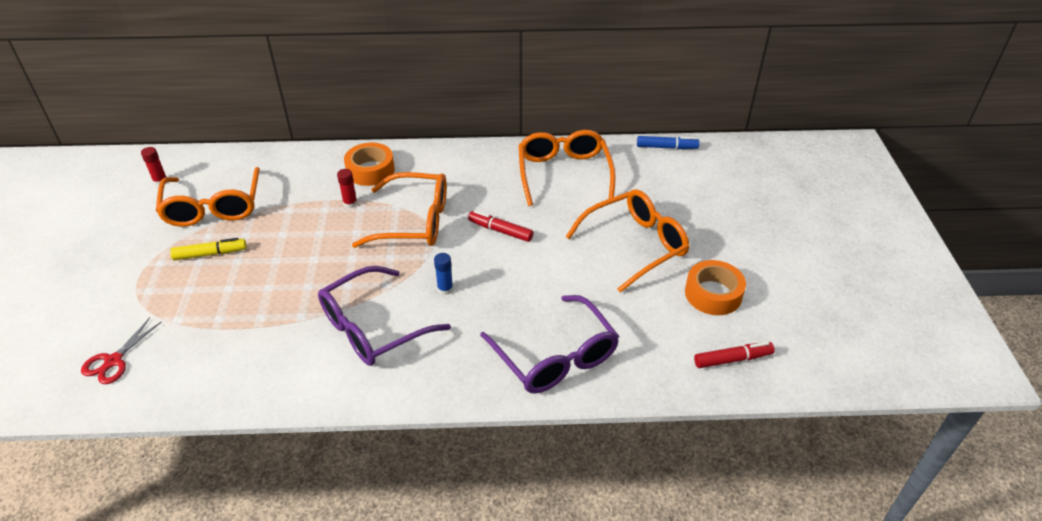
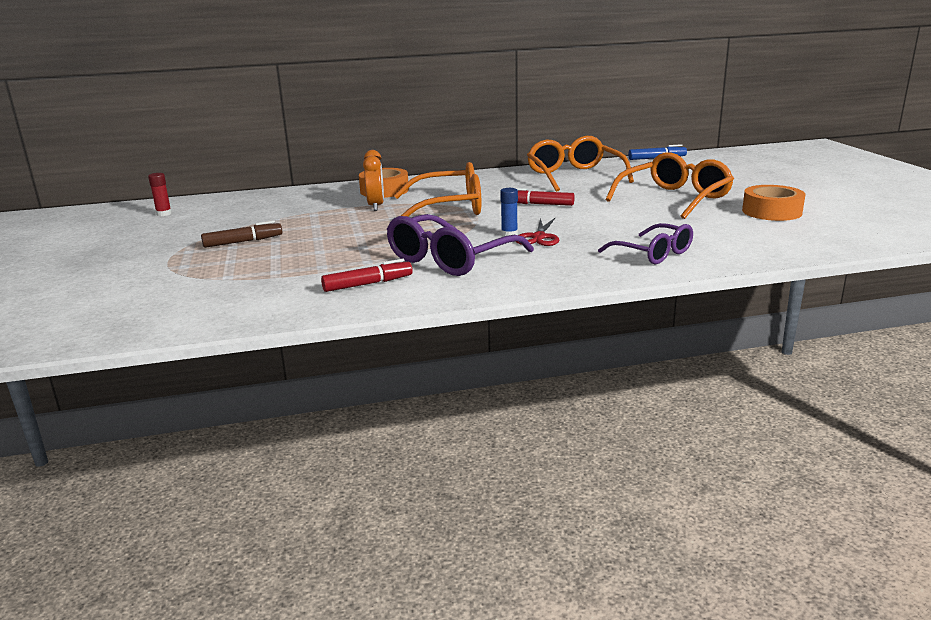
camera: 10 degrees left, 20 degrees down
red scissors [81,318,161,384] -> red scissors moved to [516,218,559,246]
orange glasses [156,167,260,227] -> none
yellow marker [170,238,247,260] -> brown marker [201,220,282,248]
red glue stick [337,169,357,208] -> orange clock [363,150,384,211]
purple glasses [480,295,619,394] -> purple glasses [598,223,693,264], size x0.64
red marker [694,342,775,368] -> red marker moved to [321,259,413,292]

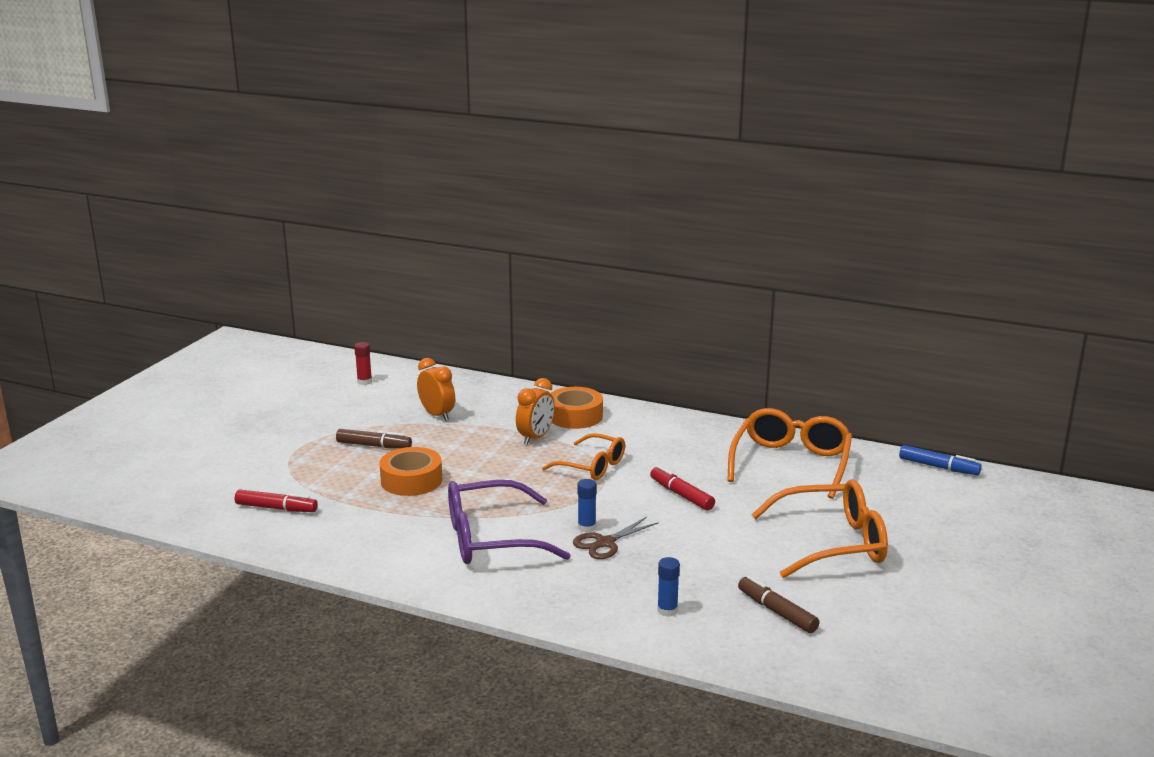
camera: 35 degrees right, 0 degrees up
red marker [321,259,413,292] -> red marker moved to [235,489,318,512]
orange glasses [394,162,481,217] -> orange glasses [542,433,625,480], size x0.64
red scissors [516,218,559,246] -> brown scissors [573,517,659,559]
purple glasses [598,223,693,264] -> blue glue stick [657,557,680,617]
orange tape [742,185,805,221] -> orange tape moved to [380,447,442,496]
none -> orange clock [417,358,455,421]
none -> brown marker [738,576,820,633]

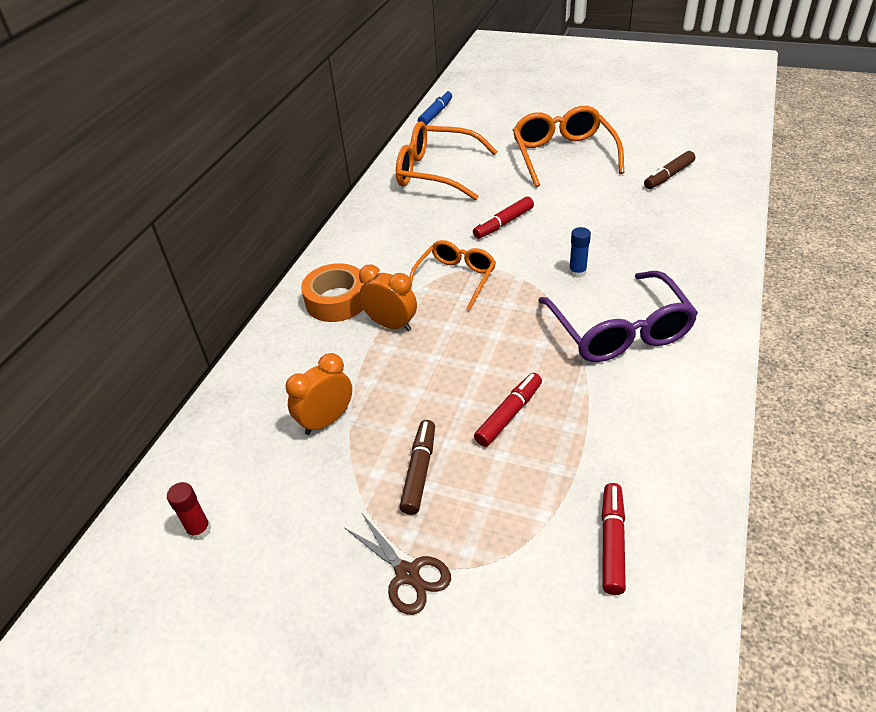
camera: 90 degrees left, 20 degrees up
orange tape [380,447,442,496] -> red marker [474,373,542,447]
brown scissors [573,517,659,559] -> brown scissors moved to [345,514,451,615]
blue glue stick [657,557,680,617] -> none

